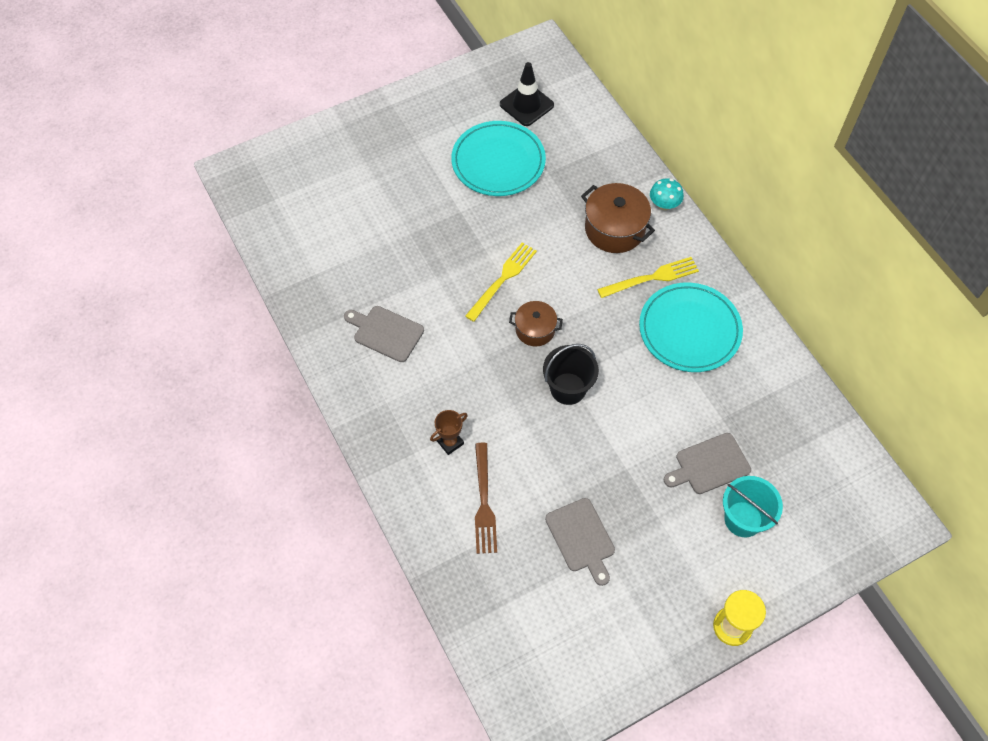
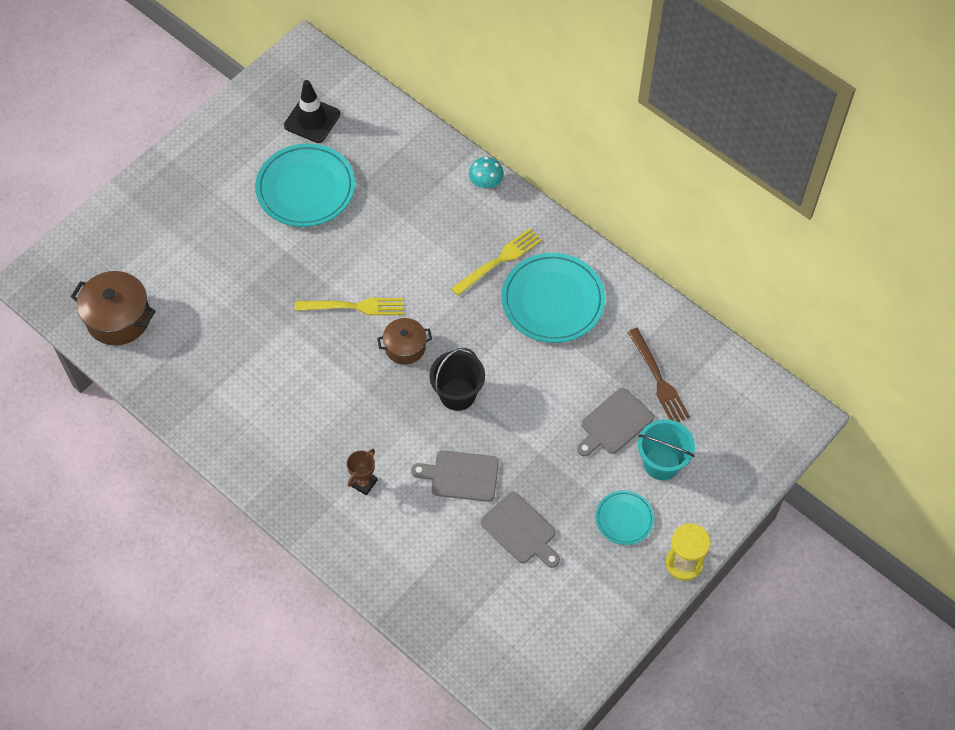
camera: 20 degrees left, 0 degrees up
grey cutting board [344,306,424,362] -> grey cutting board moved to [411,450,499,502]
yellow fork [465,243,537,322] -> yellow fork turned 75 degrees clockwise [295,298,404,315]
brown fork [475,443,497,554] -> brown fork moved to [628,328,690,422]
brown pot [581,183,655,253] -> brown pot moved to [70,271,155,346]
none -> turquoise plate [596,490,654,545]

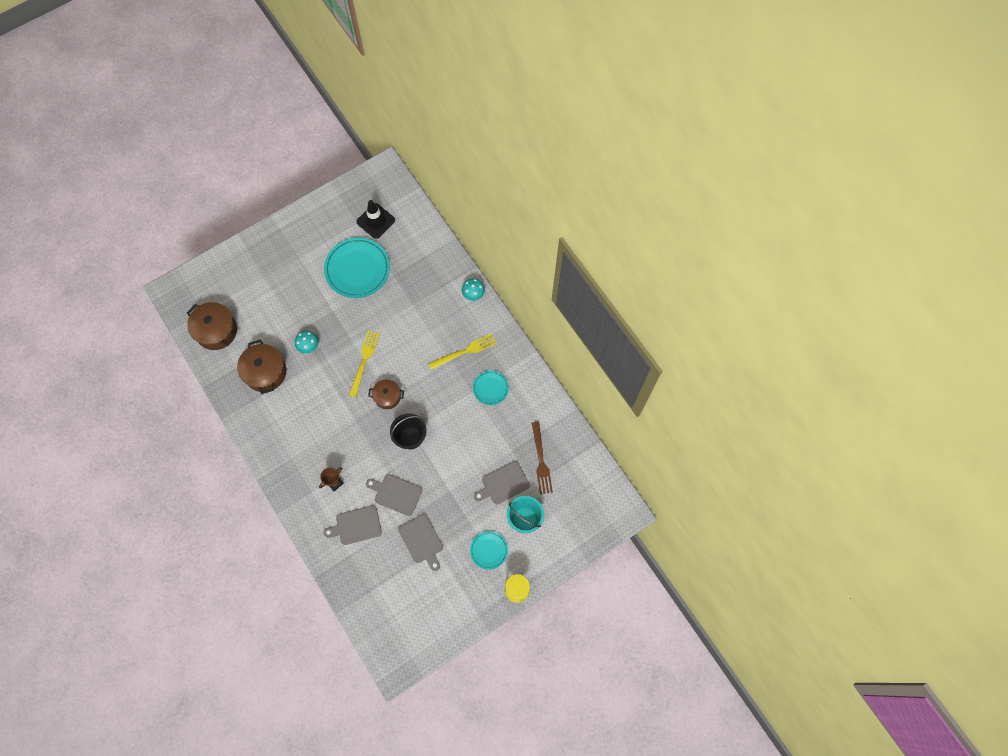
camera: 15 degrees right, 10 degrees up
yellow fork [295,298,404,315] -> yellow fork turned 90 degrees counterclockwise [349,330,380,397]
turquoise plate [501,253,605,343] -> turquoise plate [473,371,509,405], size x0.53
none -> brown pot [237,339,286,394]
none -> turquoise mushroom [295,331,318,354]
none -> grey cutting board [323,505,382,545]

